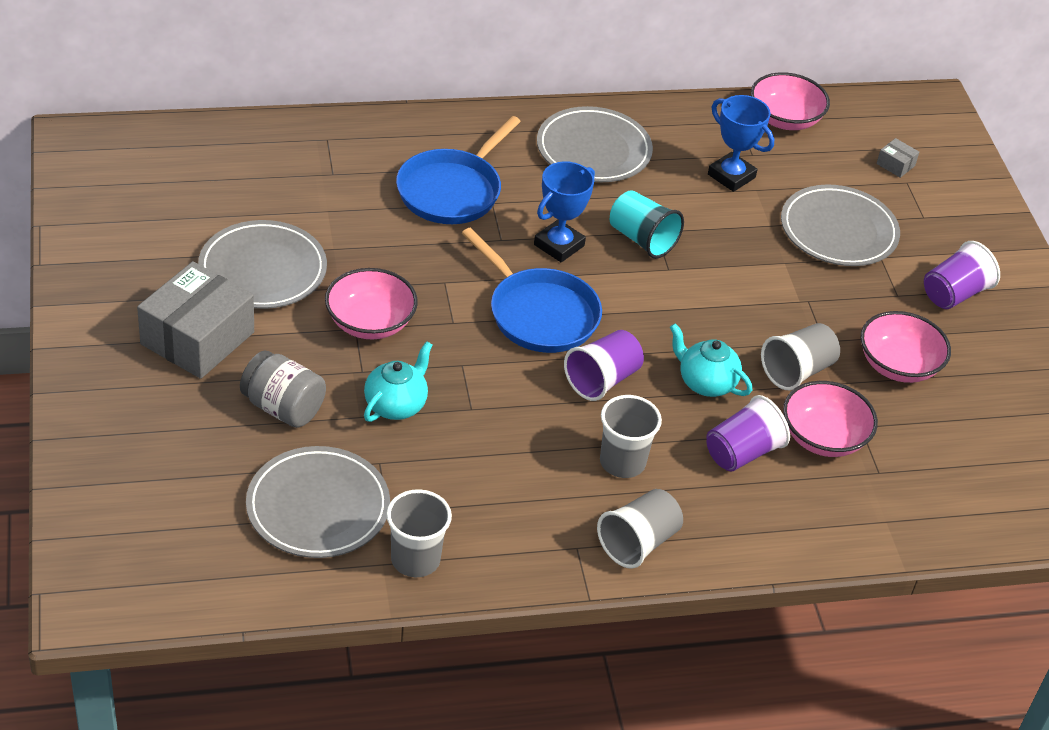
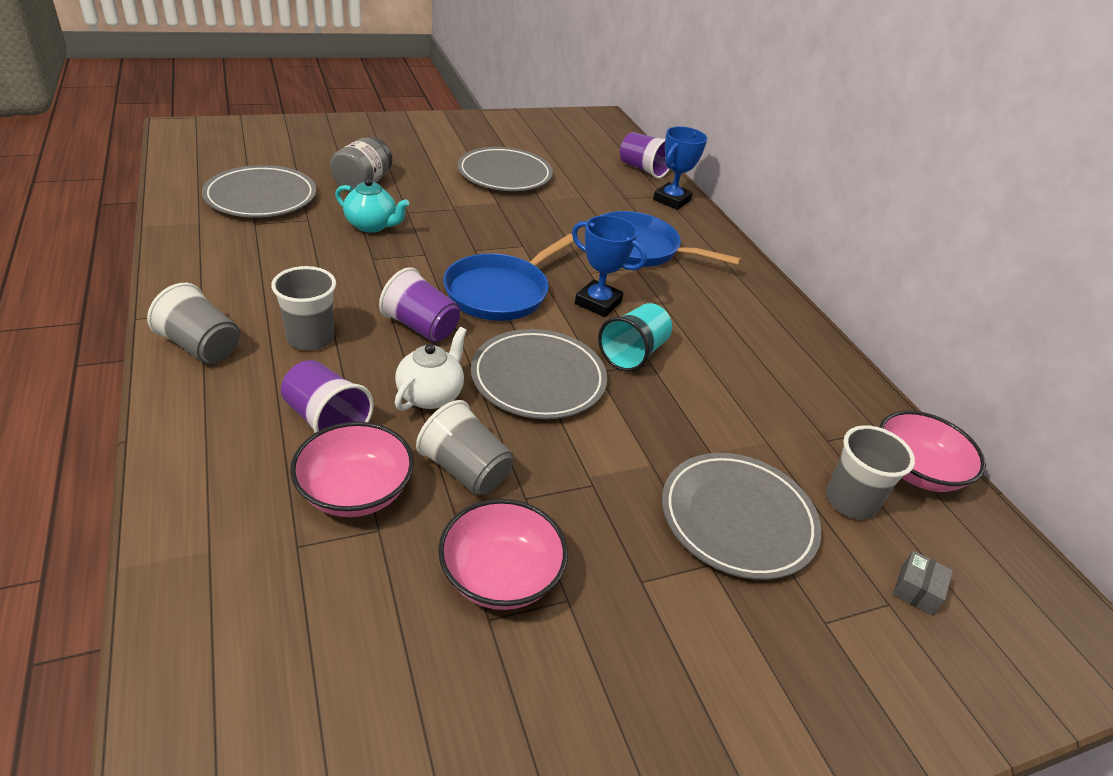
camera: 80 degrees right, 5 degrees down
grey box [137,261,254,379] -> none
pink bowl [325,268,418,339] -> none
grey cup [386,489,452,577] -> grey cup moved to [826,425,915,520]
grey plate [537,106,653,182] -> grey plate moved to [471,329,607,419]
turquoise teapot [670,323,752,397] -> white teapot [395,327,467,411]
blue trophy [708,95,774,192] -> blue trophy moved to [653,126,707,210]
purple cup [924,241,1000,309] -> purple cup moved to [620,132,670,179]

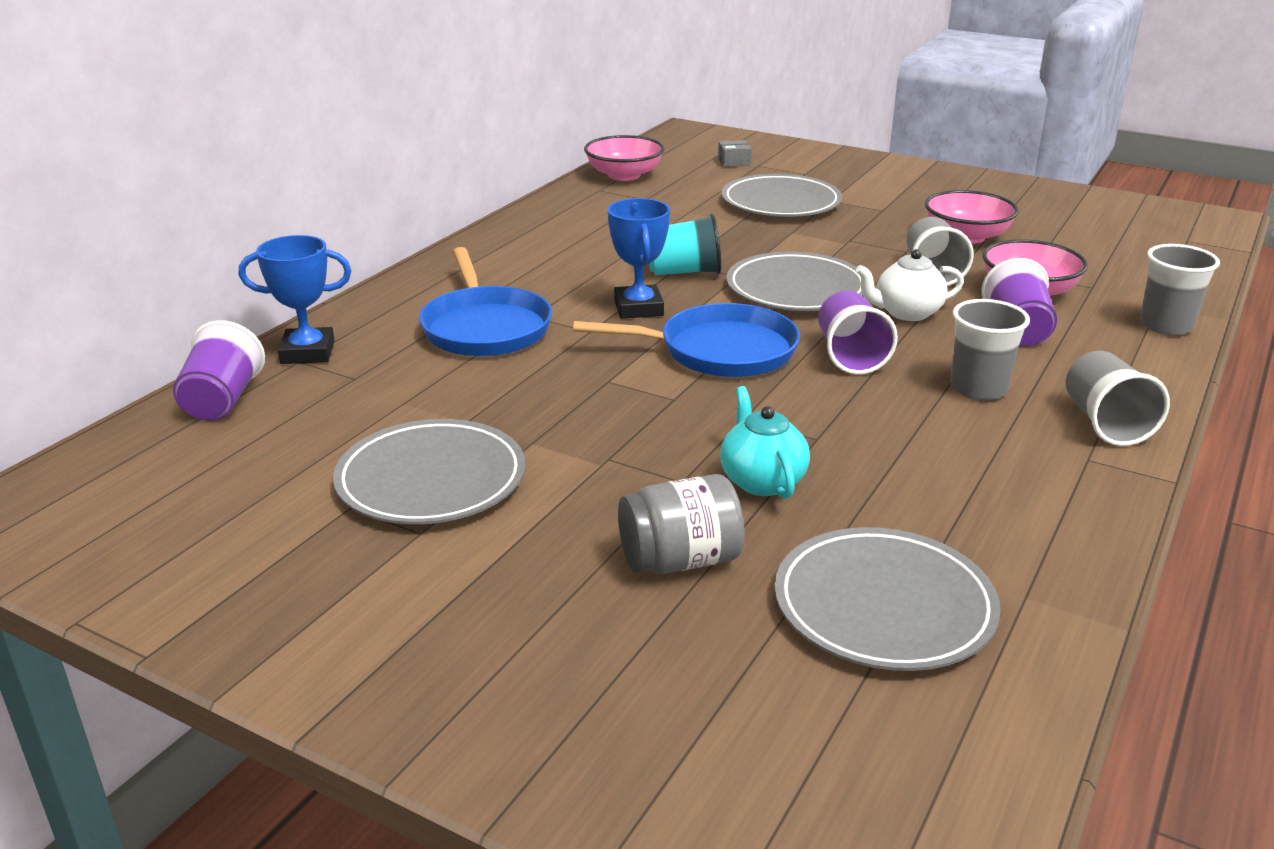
camera: 125 degrees left, 10 degrees down
grey cup [826,425,915,520] -> grey cup moved to [1140,244,1220,335]

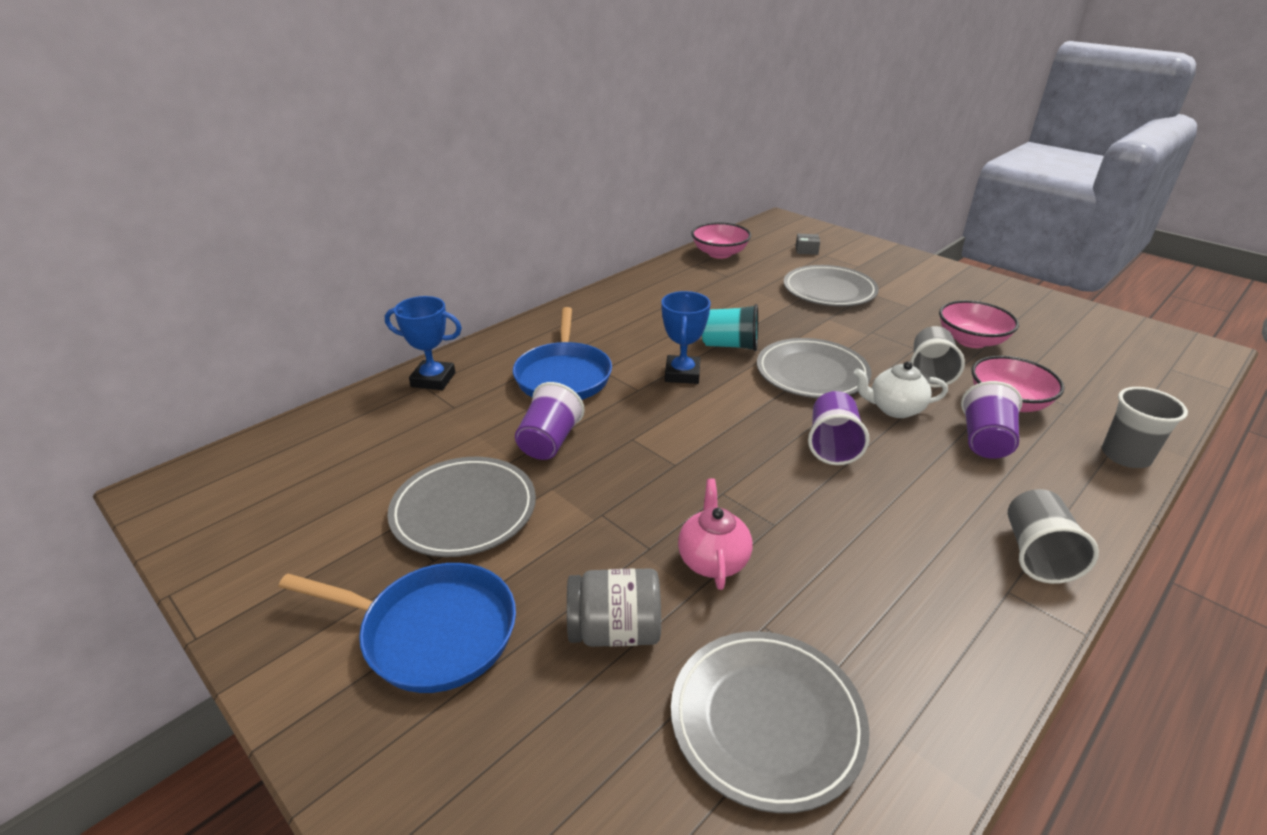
camera: 15 degrees right, 5 degrees up
purple cup [173,320,265,420] -> purple cup moved to [515,382,585,460]
blue pan [573,303,800,377] -> blue pan moved to [279,563,516,693]
turquoise teapot [720,386,810,499] -> pink teapot [678,479,753,590]
grey cup [950,299,1030,400] -> none

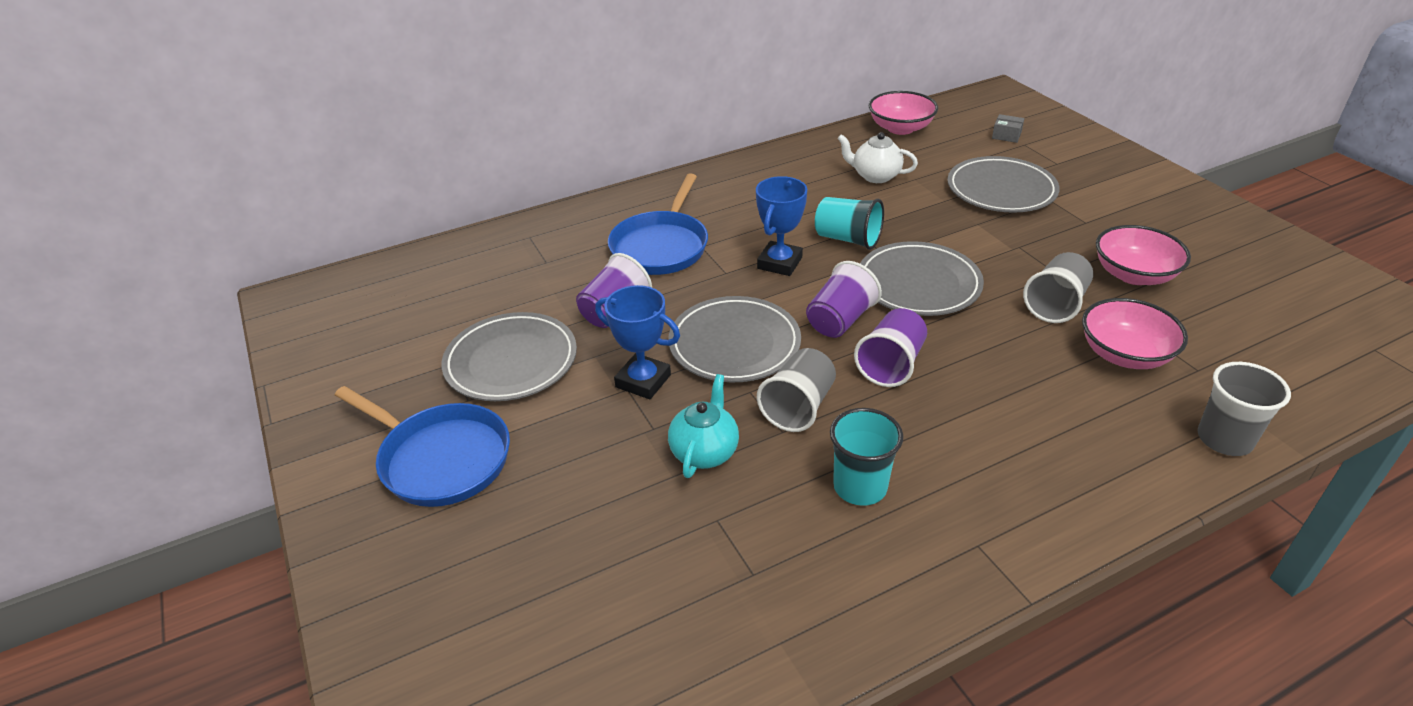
camera: 20 degrees right, 5 degrees up
blue trophy [385,296,462,390] -> blue trophy moved to [595,285,680,399]
grey jar [567,568,661,647] -> none
grey plate [671,631,870,813] -> grey plate moved to [669,296,801,382]
pink teapot [678,479,753,590] -> turquoise teapot [668,374,739,478]
white teapot [854,361,948,418] -> white teapot moved to [837,132,918,183]
purple cup [961,381,1022,459] -> purple cup moved to [806,261,882,338]
grey cup [1008,489,1099,584] -> grey cup moved to [757,348,836,432]
none -> turquoise cup [830,408,903,506]

